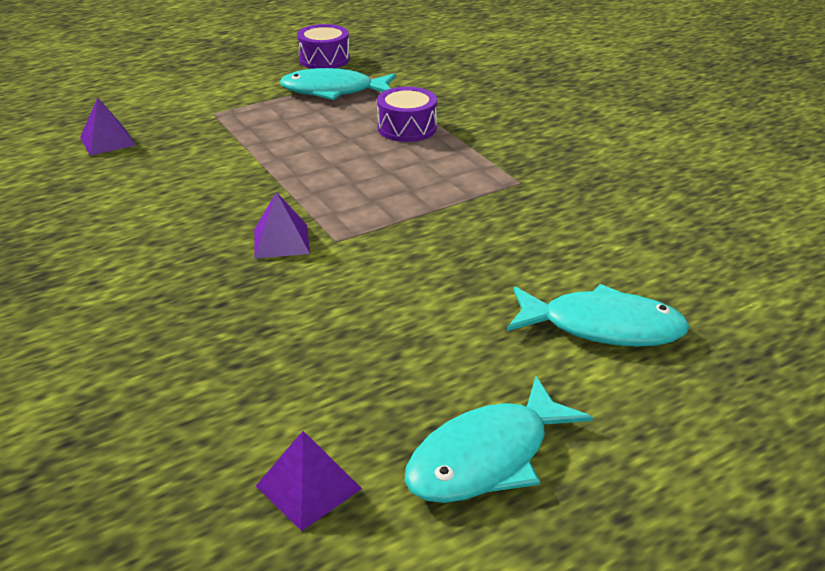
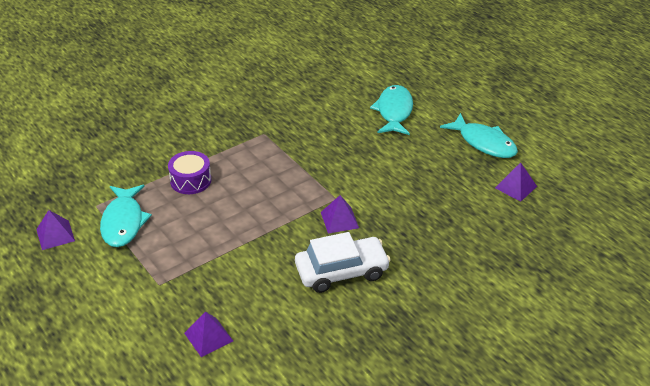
camera: 95 degrees left, 5 degrees up
purple drum [297,24,350,69] -> purple pyramid [36,210,75,250]
none -> white car [295,232,391,293]

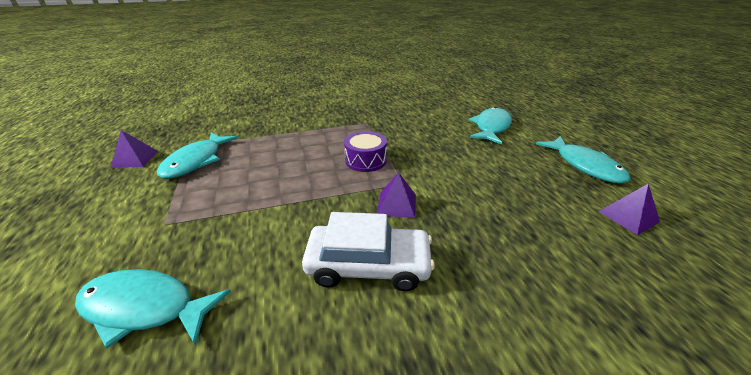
camera: 20 degrees right, 5 degrees down
purple drum [168,151,212,194] -> purple drum moved to [344,131,387,172]
purple pyramid [184,312,233,357] -> turquoise fish [75,269,231,348]

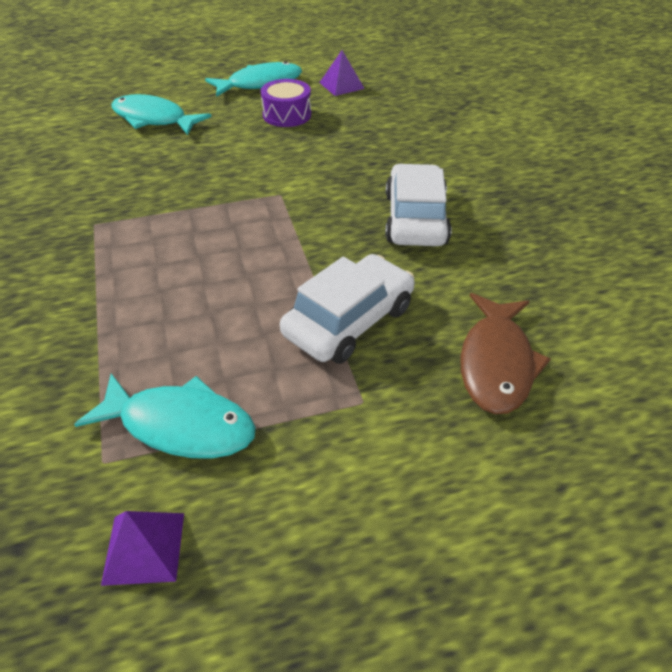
camera: 90 degrees left, 10 degrees up
turquoise fish [75,269,231,348] -> brown fish [460,293,551,414]
purple drum [344,131,387,172] -> purple drum moved to [261,79,311,127]
purple pyramid [377,172,416,218] -> none
none -> white car [280,254,415,364]

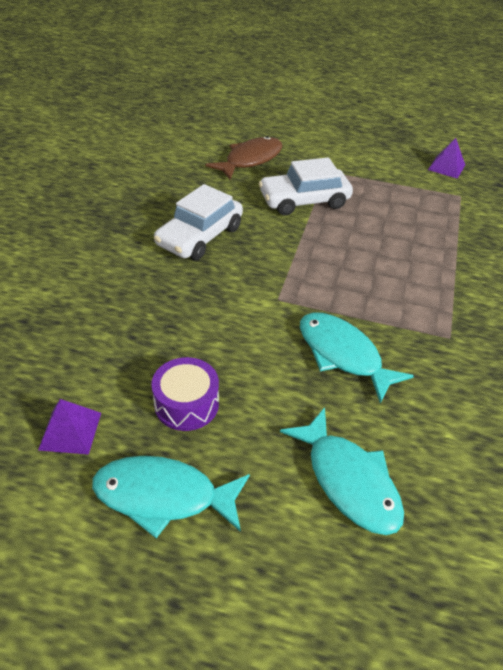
camera: 150 degrees left, 0 degrees up
turquoise fish [74,373,256,459] -> turquoise fish moved to [300,312,414,404]

